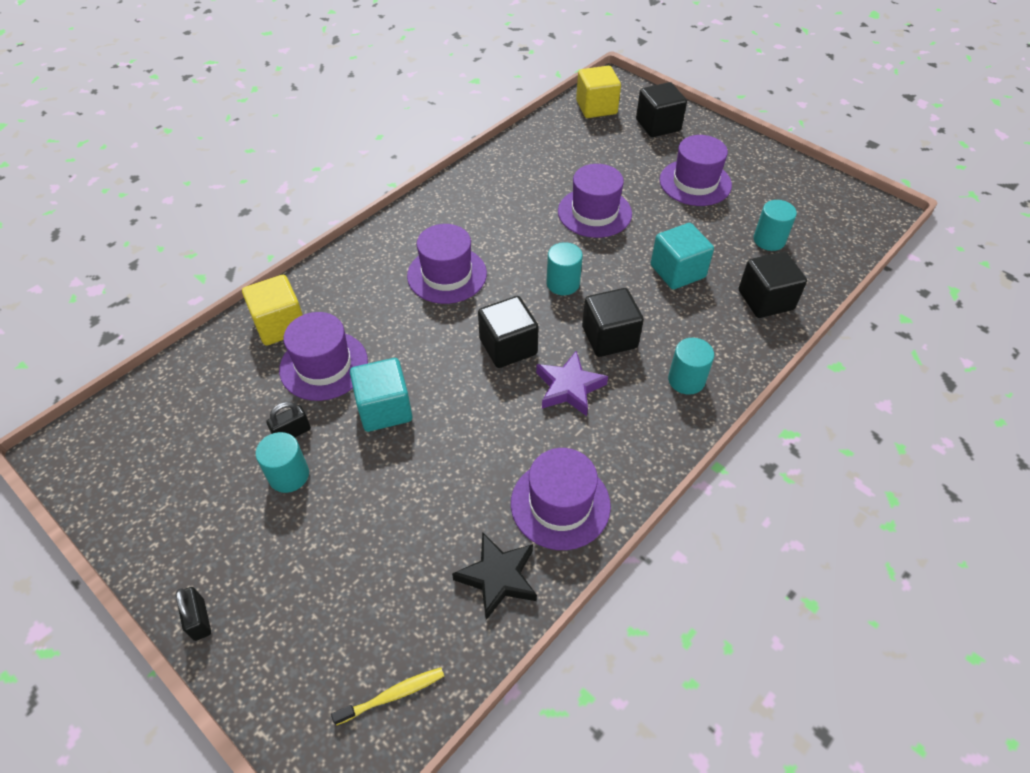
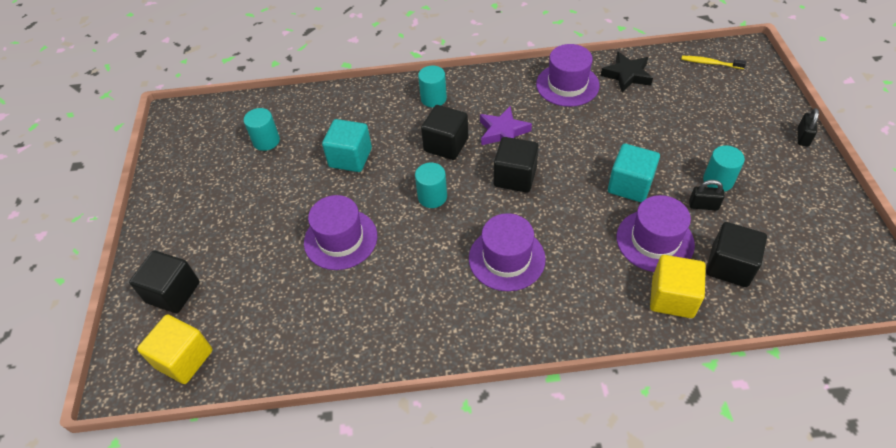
camera: 135 degrees left, 0 degrees up
purple hat [660,135,732,206] -> none
black cube [739,252,807,318] -> black cube moved to [706,222,767,287]

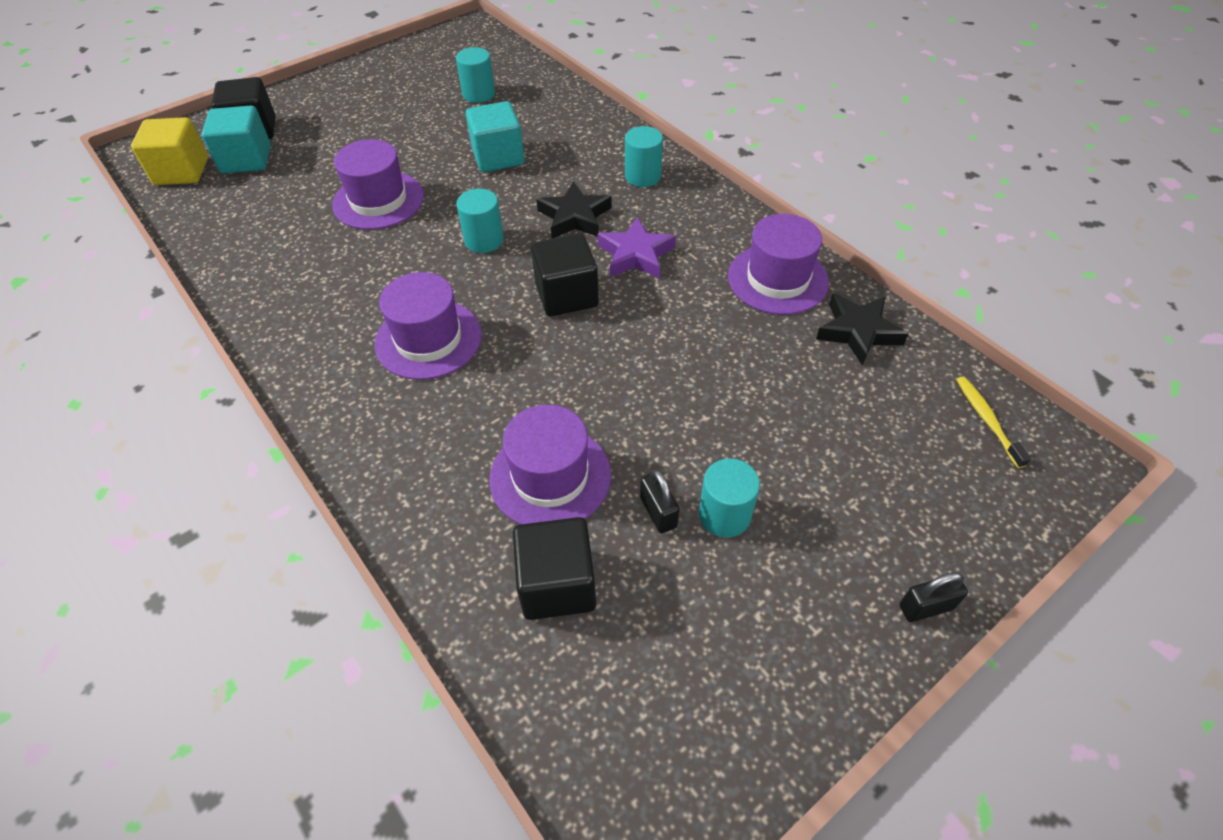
camera: 55 degrees right, 0 degrees up
black cube [421,105,468,160] -> black star [536,181,612,239]
turquoise cube [608,144,660,203] -> turquoise cube moved to [201,106,271,174]
yellow cube [650,255,706,318] -> none

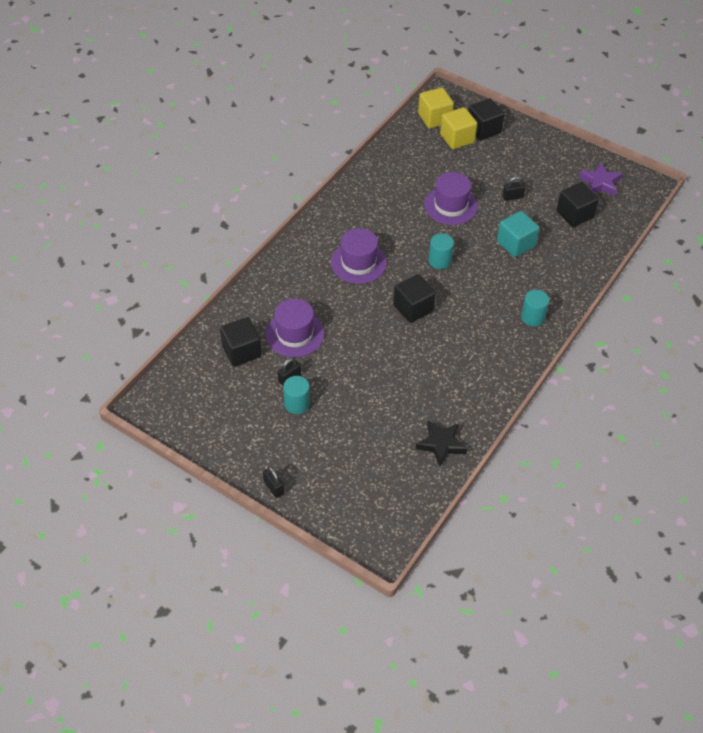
camera: 70 degrees right, 0 degrees up
turquoise cube [201,106,271,174] -> yellow cube [440,107,477,149]
turquoise cylinder [456,47,495,103] -> black cube [556,182,599,227]
black star [536,181,612,239] -> none
purple star [597,217,676,279] -> purple star moved to [579,162,623,196]
purple hat [728,214,829,315] -> none
yellow toothbrush [956,377,1031,468] -> none
none -> black padlock [503,176,526,201]

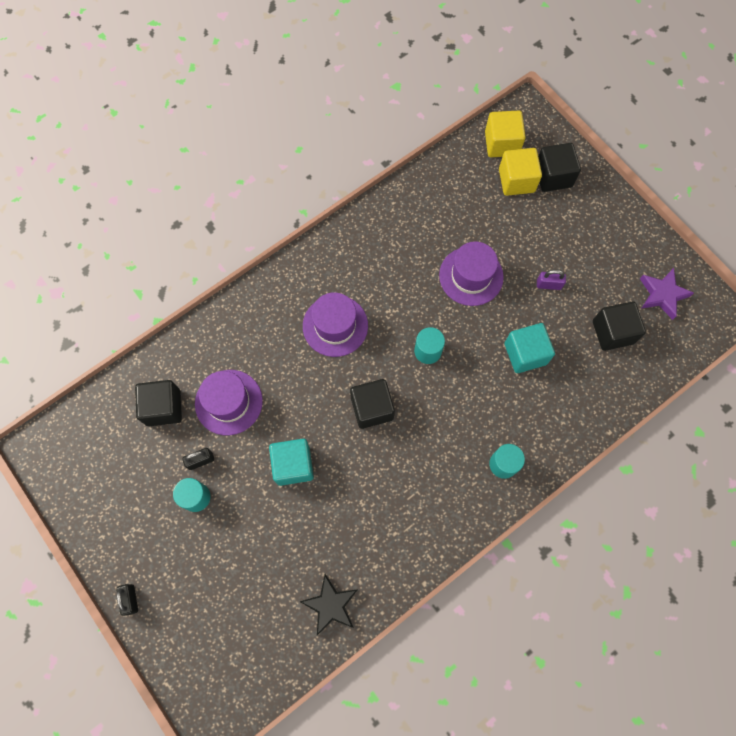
camera: 20 degrees right, 20 degrees up
black padlock [503,176,526,201] -> purple padlock [537,270,566,290]
none -> turquoise cube [269,439,314,486]

